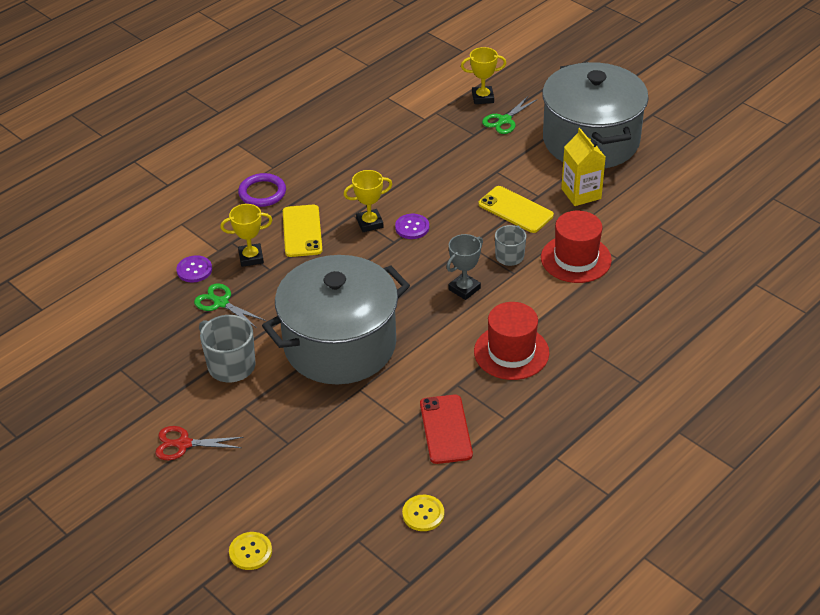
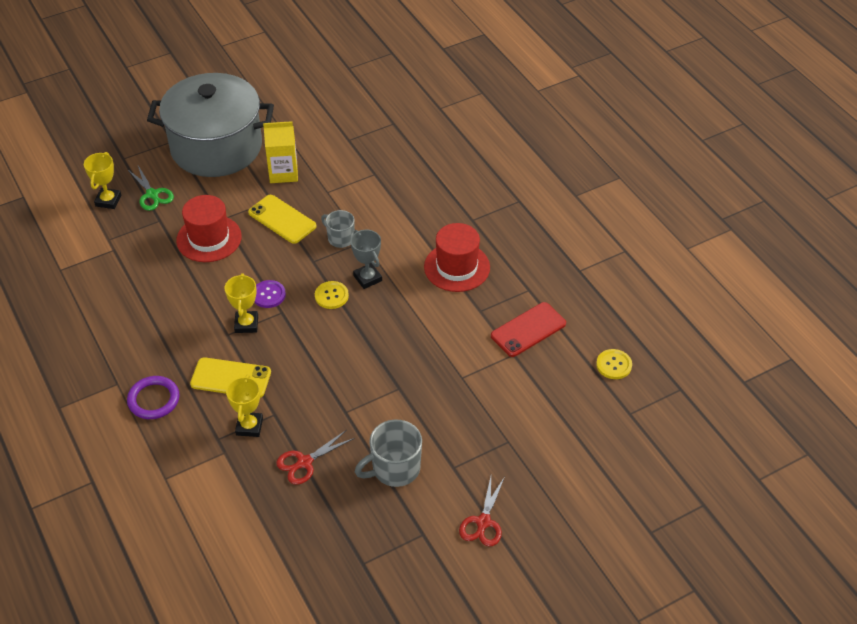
camera: 75 degrees left, 5 degrees up
purple button [176,255,212,283] -> none
green scissors [194,283,266,328] -> red scissors [276,430,355,485]
yellow button [229,532,272,570] -> yellow button moved to [315,281,349,309]
grey pot [262,255,410,385] -> none
red phone [420,395,473,464] -> red phone turned 45 degrees counterclockwise [491,302,566,357]
yellow phone [479,186,554,233] -> yellow phone turned 75 degrees clockwise [248,195,317,244]
red hat [541,211,612,283] -> red hat moved to [176,195,242,262]

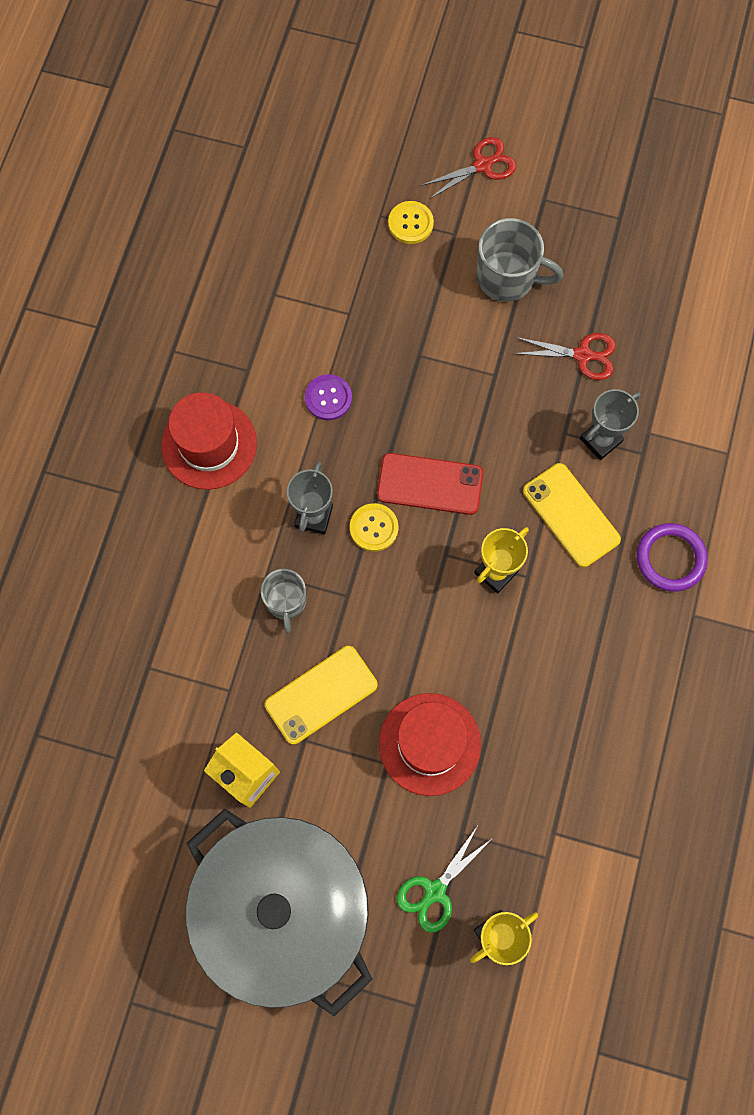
camera: 135 degrees left, 25 degrees up
green scissors [127,166,174,211] -> green scissors turned 150 degrees counterclockwise [397,827,493,933]
yellow trophy [226,374,263,437] -> grey trophy [580,389,640,460]
yellow phone [248,195,317,244] -> yellow phone turned 60 degrees clockwise [265,646,378,744]
purple button [254,280,286,308] -> purple button moved to [305,374,352,420]
red phone [491,302,566,357] -> red phone moved to [377,453,483,515]
yellow button [596,349,632,379] -> yellow button moved to [388,201,434,244]

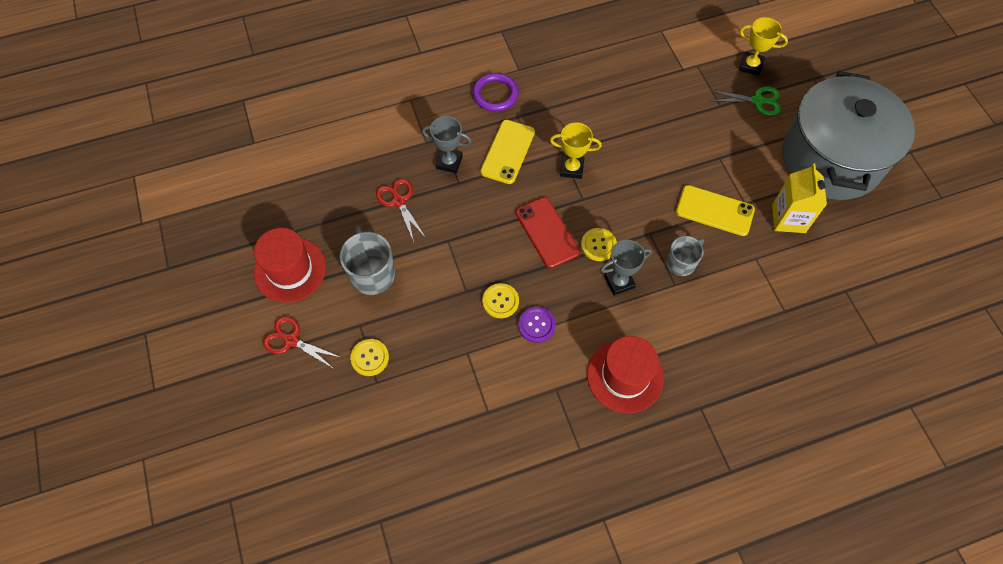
camera: 125 degrees left, 10 degrees down
red hat [379,693,481,796] -> red hat moved to [254,228,326,303]
none -> yellow button [482,283,519,318]

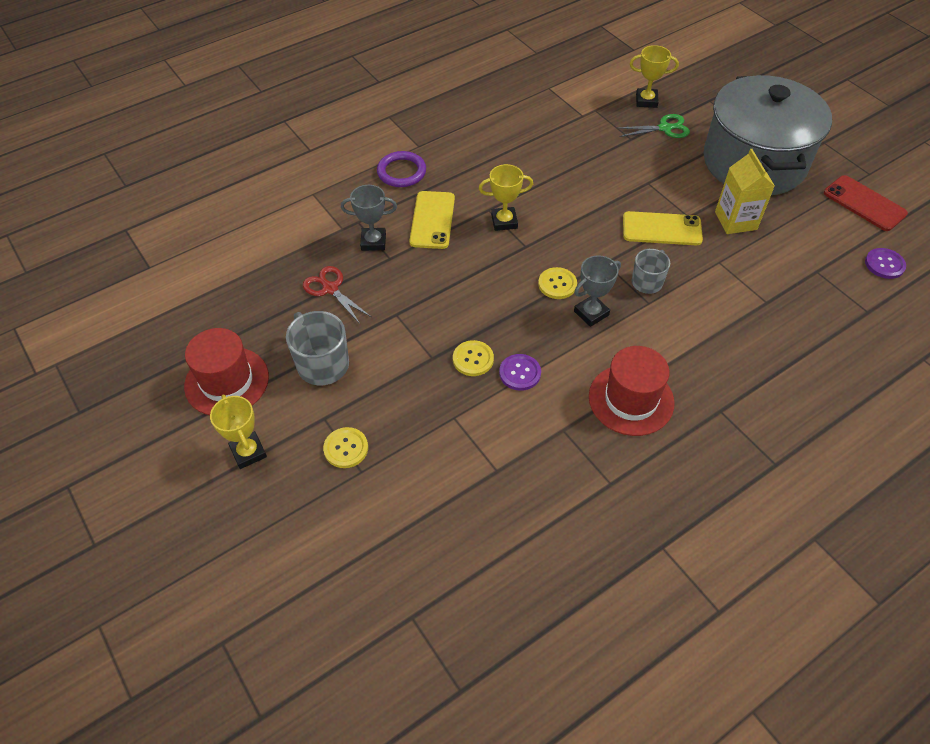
camera: 15 degrees left, 10 degrees down
red scissors [263,316,342,369] -> yellow trophy [210,395,267,469]
red phone [516,197,580,268] -> red phone moved to [824,175,908,231]
none -> purple button [865,248,906,279]

